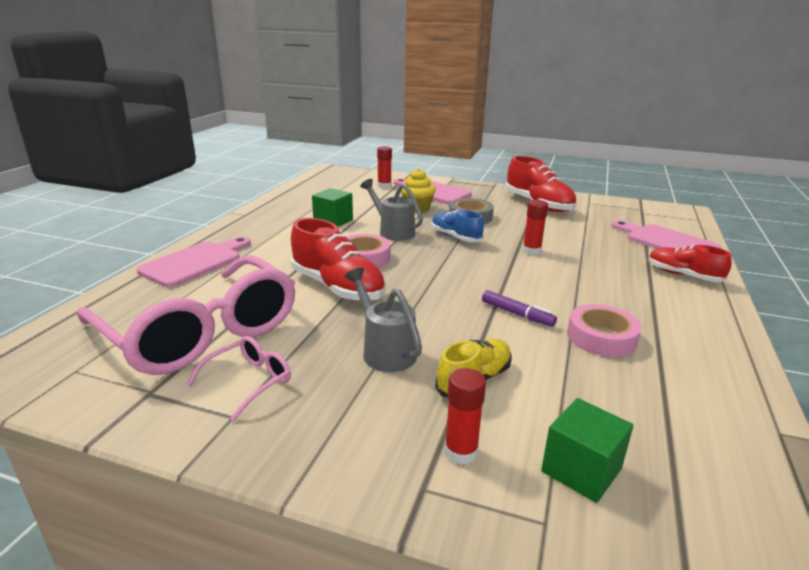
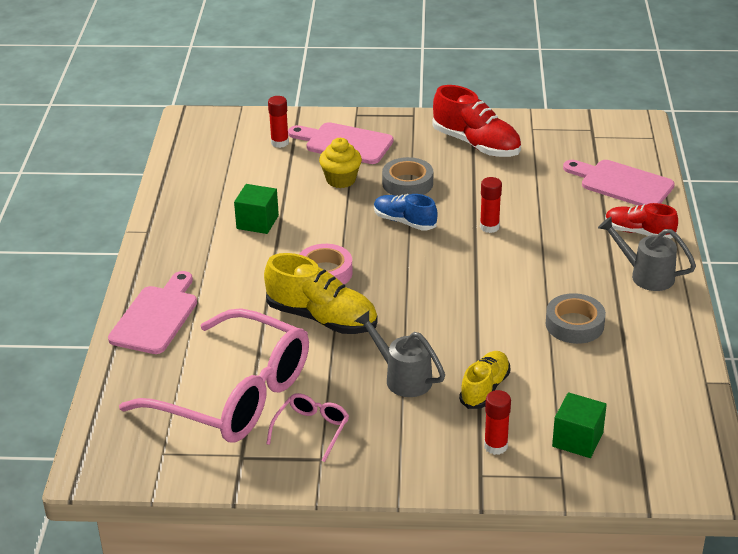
camera: 15 degrees left, 10 degrees up
red shoe [291,218,386,301] -> yellow shoe [264,253,378,334]
grey watering can [360,179,423,241] -> grey watering can moved to [598,217,696,291]
purple marker [482,290,557,327] -> none
pink tape [567,304,642,357] -> grey tape [546,293,606,344]

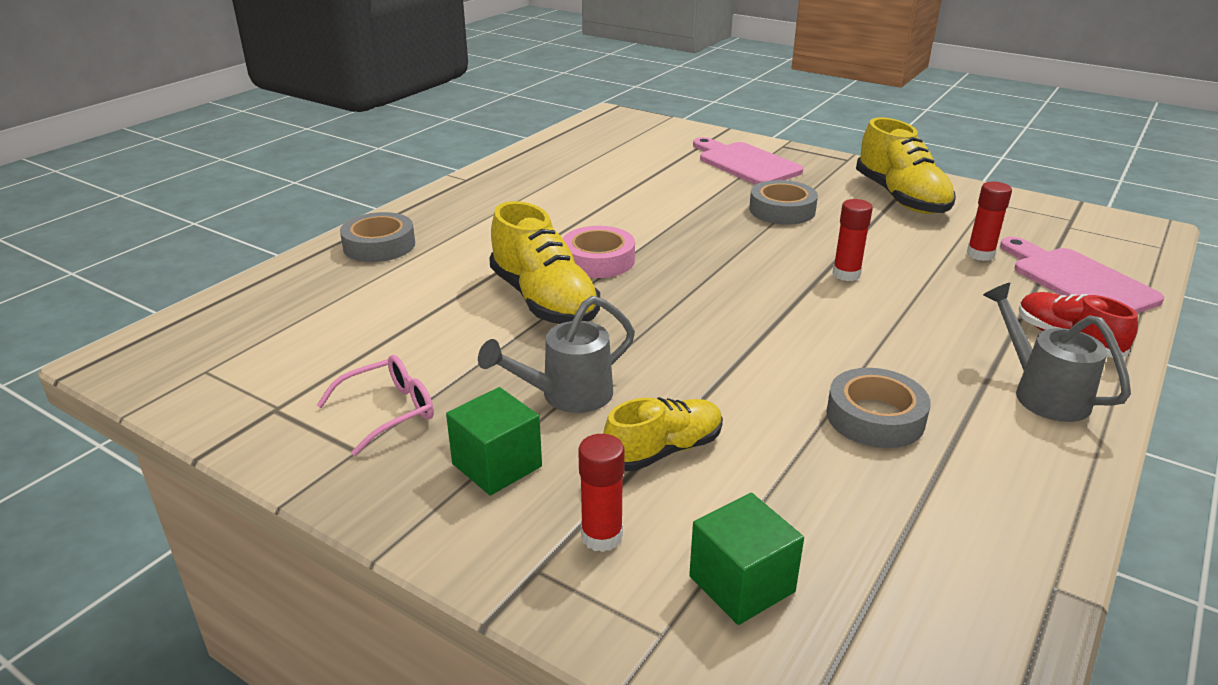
camera: 30 degrees right, 5 degrees down
pink cutting board [108,271,197,354] -> grey tape [340,212,415,262]
pink glasses [119,308,309,442] -> none
green cube [234,184,279,234] -> green cube moved to [446,387,542,495]
red glue stick [268,96,289,148] -> red glue stick moved to [967,182,1012,261]
yellow cupcake [319,138,362,188] -> none
grey watering can [355,311,445,397] -> grey watering can turned 105 degrees counterclockwise [478,296,635,413]
blue shoe [374,194,438,231] -> none
red shoe [432,85,521,157] -> yellow shoe [856,117,956,214]

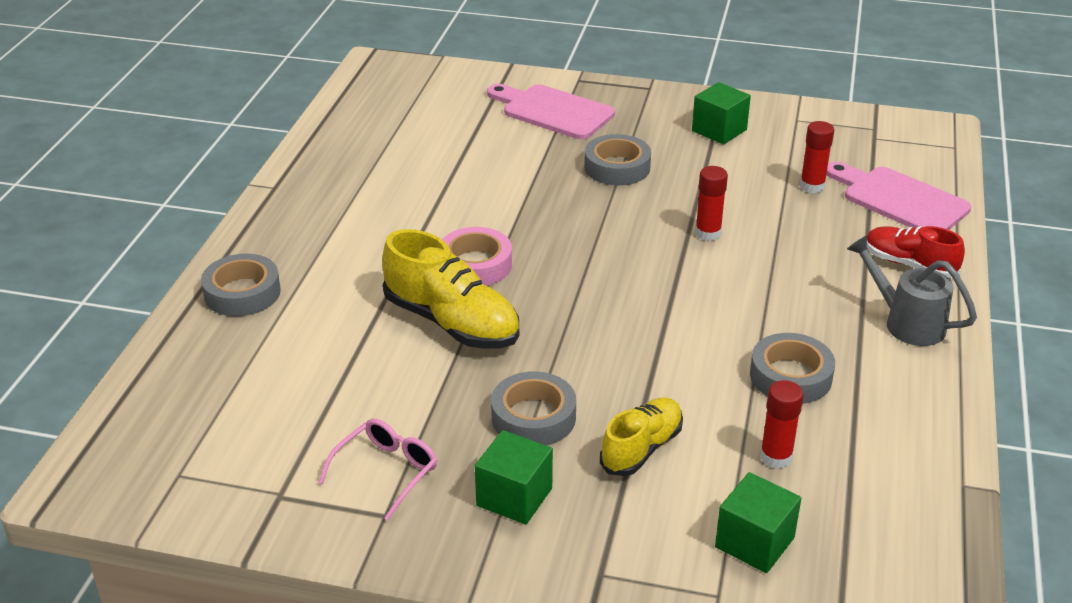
camera: 20 degrees left, 5 degrees up
grey watering can [478,296,635,413] -> grey tape [491,371,576,446]
red glue stick [578,434,625,552] -> red glue stick moved to [760,380,804,469]
yellow shoe [856,117,956,214] -> green cube [692,82,751,144]

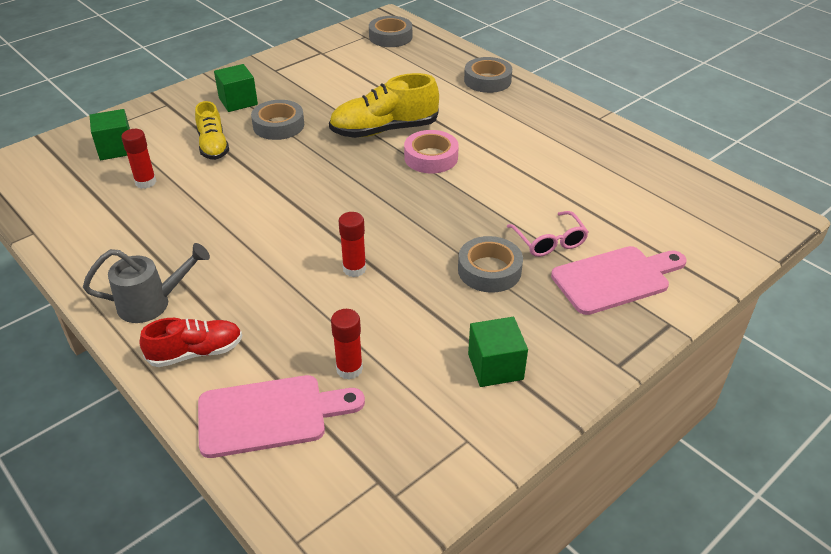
camera: 125 degrees right, 5 degrees up
pink glasses [318,418,437,521] -> pink glasses moved to [507,211,588,257]
grey tape [750,333,835,404] -> grey tape moved to [369,16,412,47]

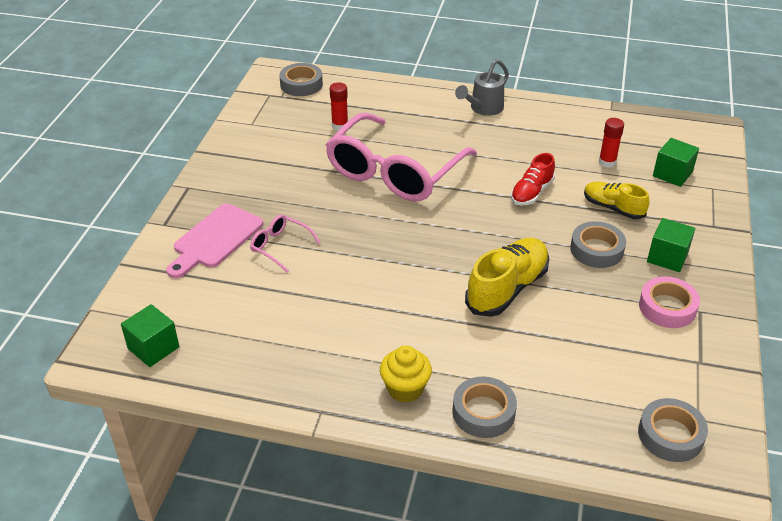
camera: 145 degrees right, 0 degrees up
red shoe [140,318,242,367] -> red shoe moved to [511,153,555,205]
pink cutting board [198,375,365,458] -> none
red glue stick [339,212,366,277] -> pink glasses [326,112,477,201]
pink tape [404,130,459,173] -> pink tape moved to [639,277,700,328]
grey tape [458,236,523,293] -> grey tape moved to [279,63,323,96]
green cube [468,317,528,387] -> green cube moved to [121,304,179,367]
none -> yellow cupcake [380,346,432,403]

